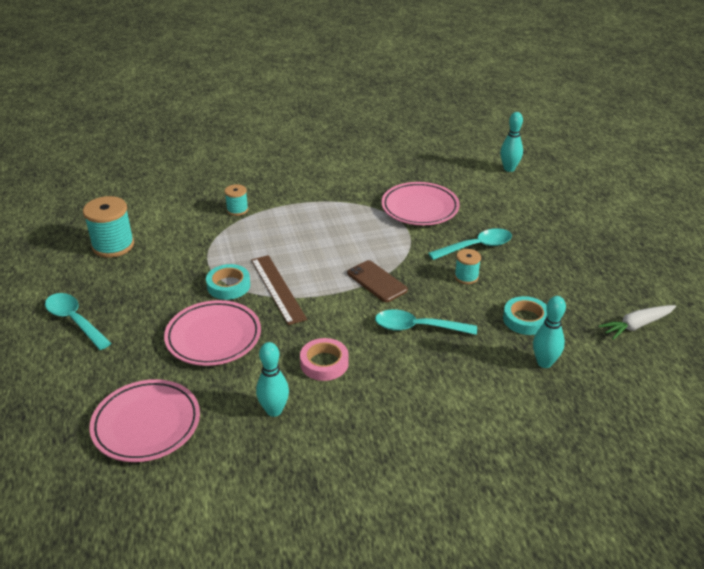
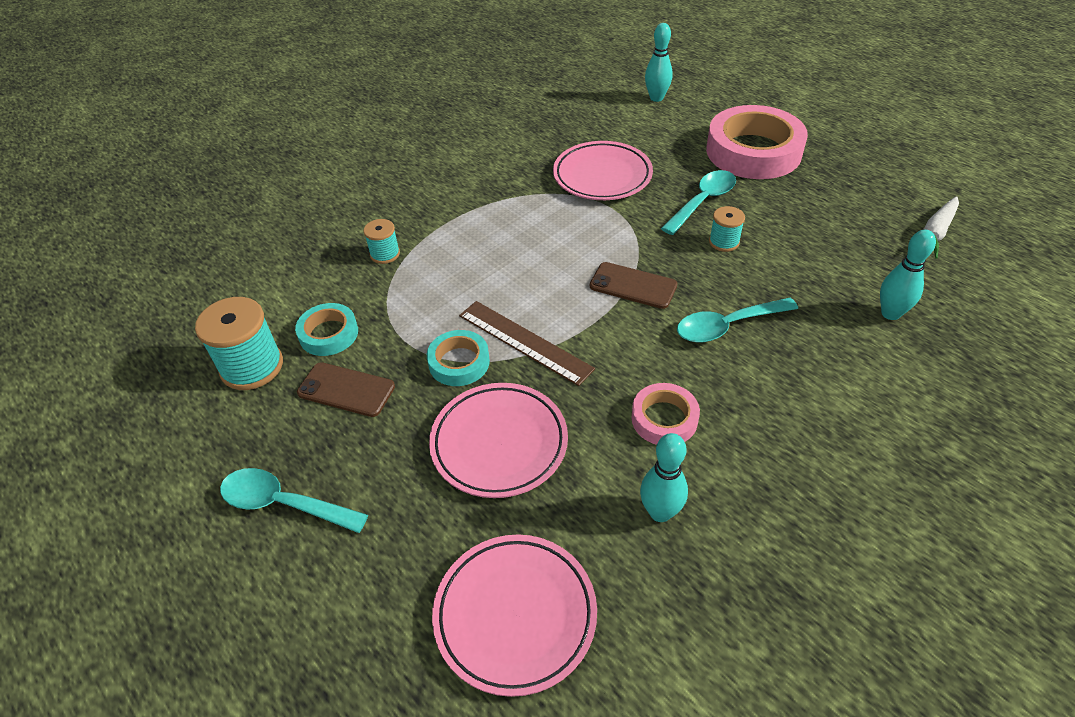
camera: 25 degrees left, 10 degrees up
turquoise tape [503,296,547,335] -> turquoise tape moved to [295,303,358,356]
none -> brown phone [297,362,395,417]
none -> pink tape [706,105,808,179]

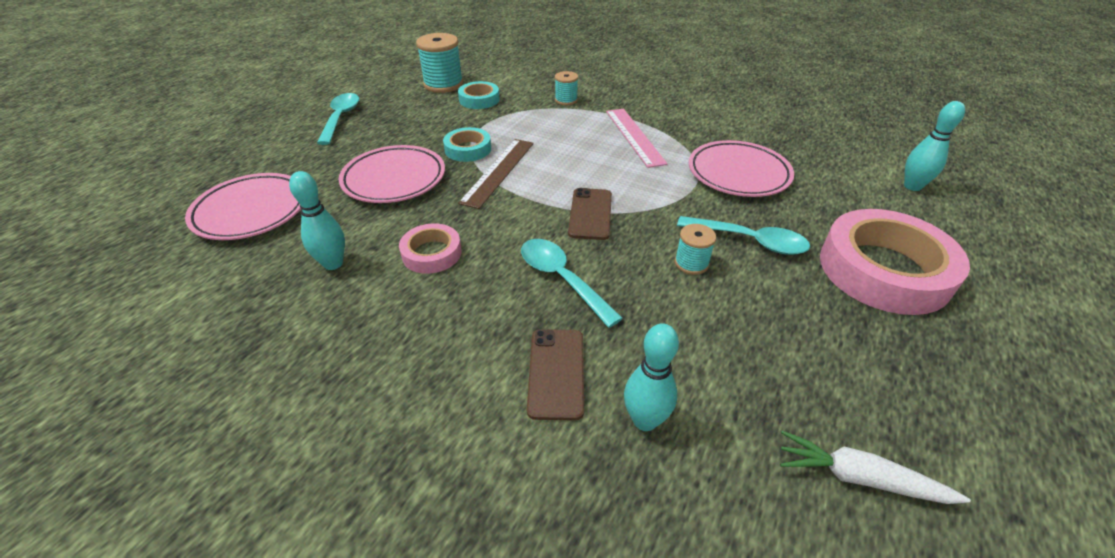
camera: 70 degrees right, 5 degrees down
brown phone [297,362,395,417] -> brown phone moved to [527,329,584,420]
none -> pink ruler [606,109,668,168]

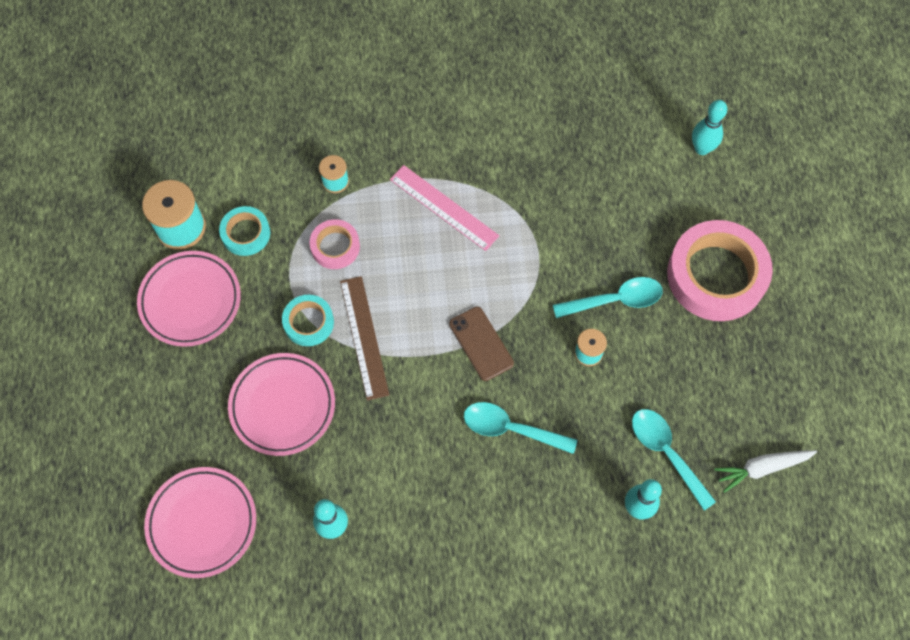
camera: 35 degrees left, 25 degrees up
turquoise spoon [317,93,359,145] -> turquoise spoon moved to [632,409,716,511]
pink tape [399,223,462,274] -> pink tape moved to [309,219,360,269]
brown phone [527,329,584,420] -> none
pink plate [689,140,794,197] -> pink plate moved to [137,251,241,347]

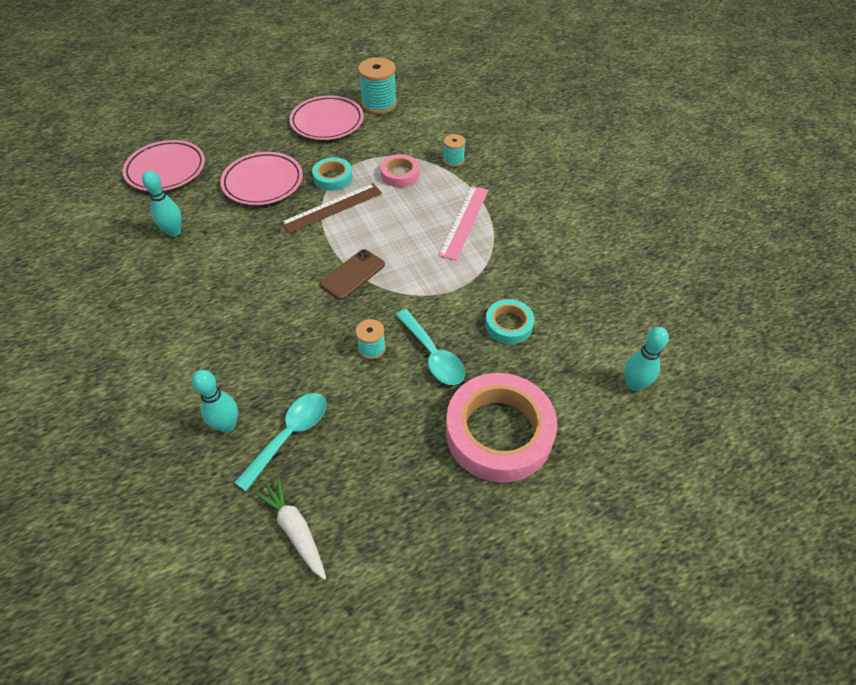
camera: 70 degrees right, 15 degrees down
turquoise tape [219,206,270,256] -> turquoise tape moved to [485,299,534,344]
turquoise spoon [464,402,577,454] -> none

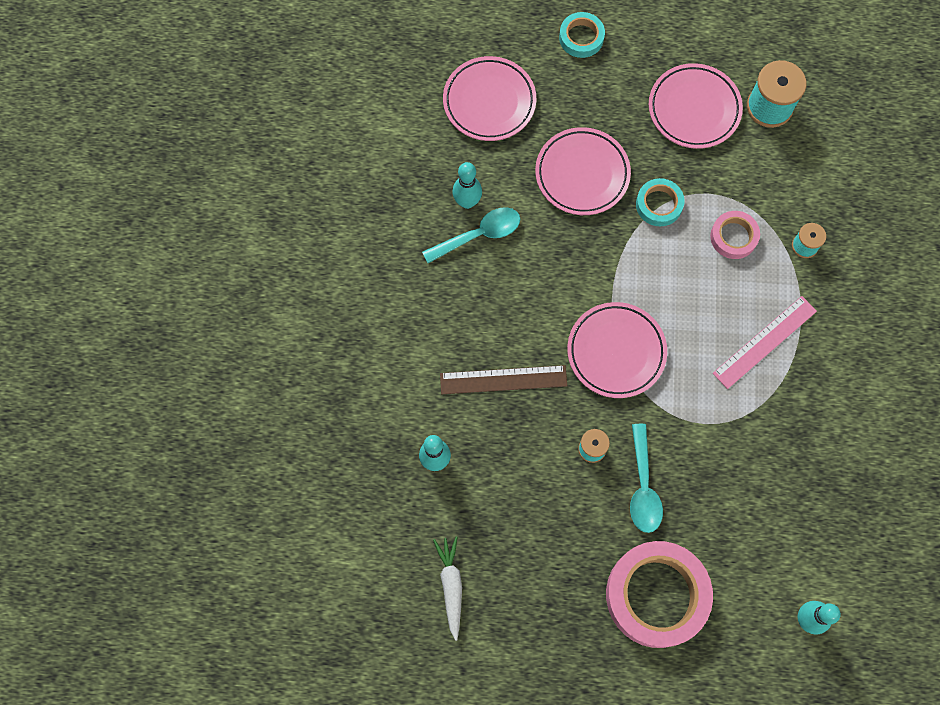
camera: 30 degrees right, 20 degrees up
turquoise spoon [234,393,327,491] -> turquoise spoon moved to [422,207,520,263]
brown ruler [281,183,382,234] -> brown ruler moved to [440,365,567,394]
brown phone [320,249,385,300] -> pink plate [567,302,667,398]
turquoise tape [485,299,534,344] -> turquoise tape moved to [559,12,605,58]

